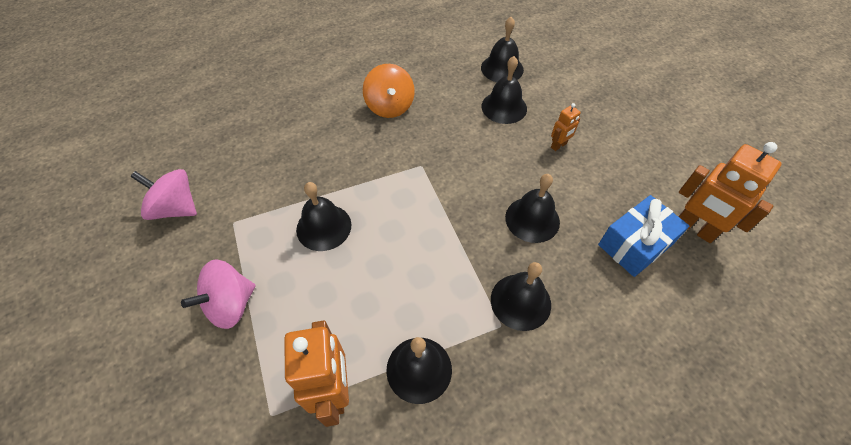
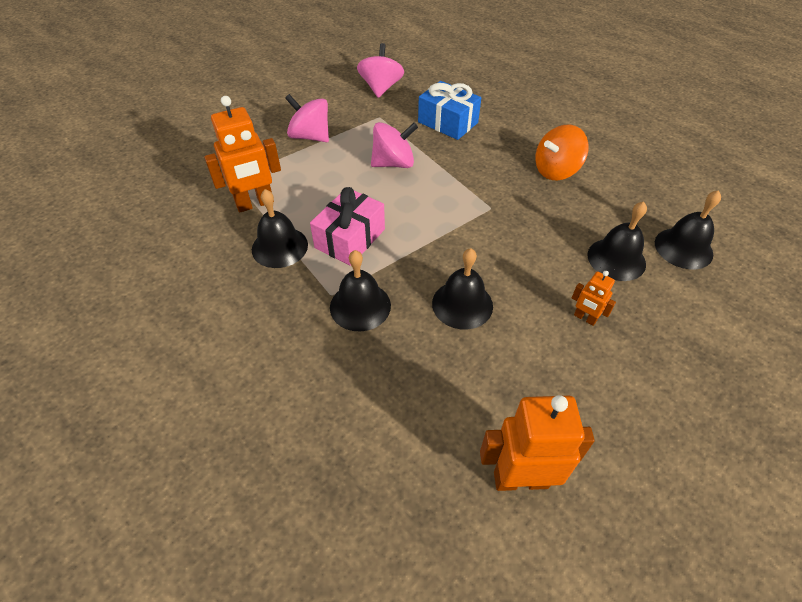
camera: 75 degrees right, 5 degrees down
black bell [296,182,351,251] -> pink spinning top [371,122,418,168]
blue gift [598,195,689,277] -> blue gift moved to [418,81,481,140]
orange robot [678,142,781,243] -> orange robot turned 60 degrees clockwise [480,395,595,491]
none -> pink gift [310,187,385,266]

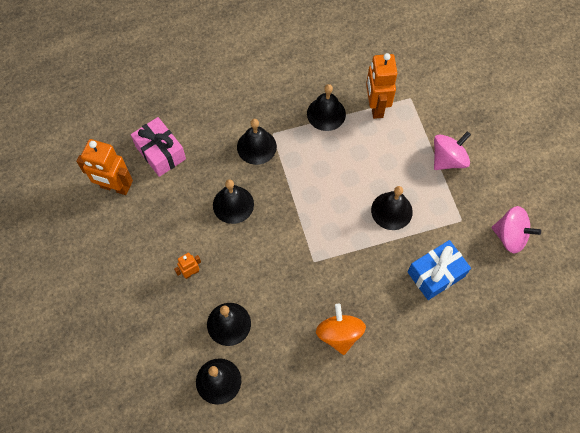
camera: 110 degrees right, 15 degrees up
pink gift [310,187,385,266] -> pink gift moved to [131,117,186,177]
pink spinning top [371,122,418,168] -> black bell [371,186,413,230]
orange robot [480,395,595,491] -> orange robot turned 90 degrees clockwise [76,139,133,195]

